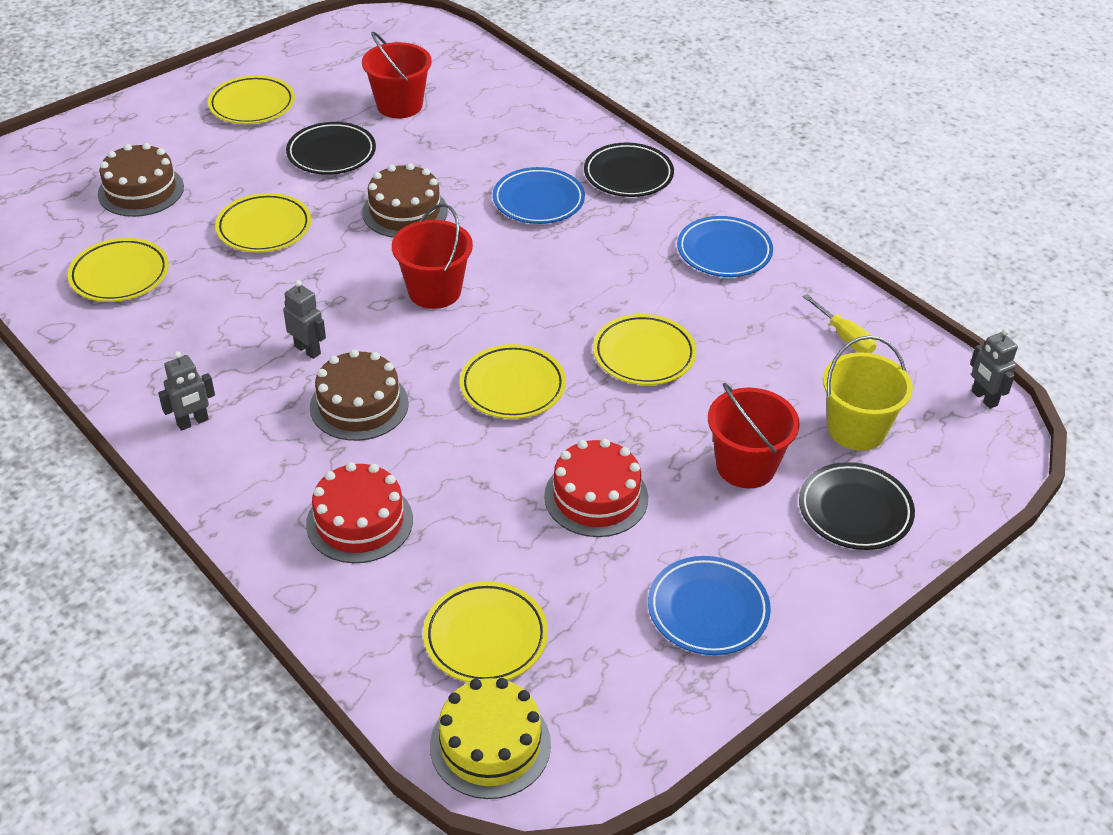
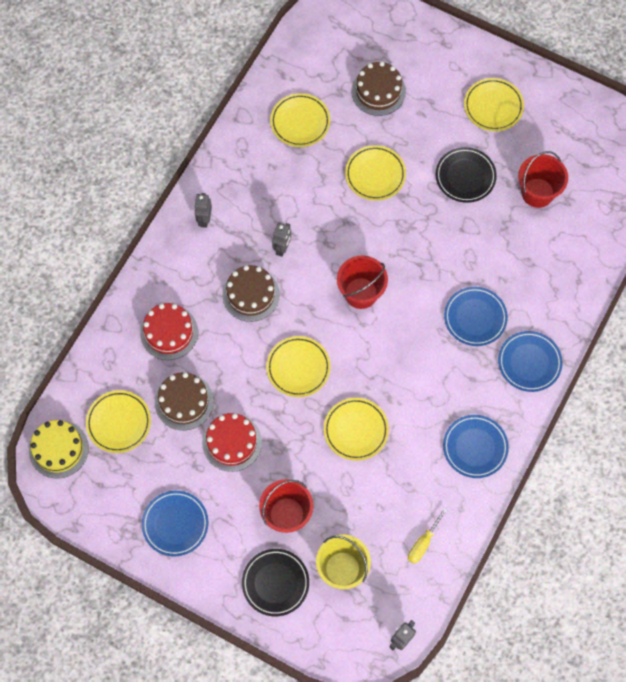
camera: 70 degrees right, 25 degrees up
grey robot [158,351,215,431] -> grey robot turned 60 degrees clockwise [194,193,212,228]
brown cake [362,163,448,238] -> brown cake moved to [155,372,214,430]
black plate [584,143,674,197] -> blue plate [498,331,562,392]

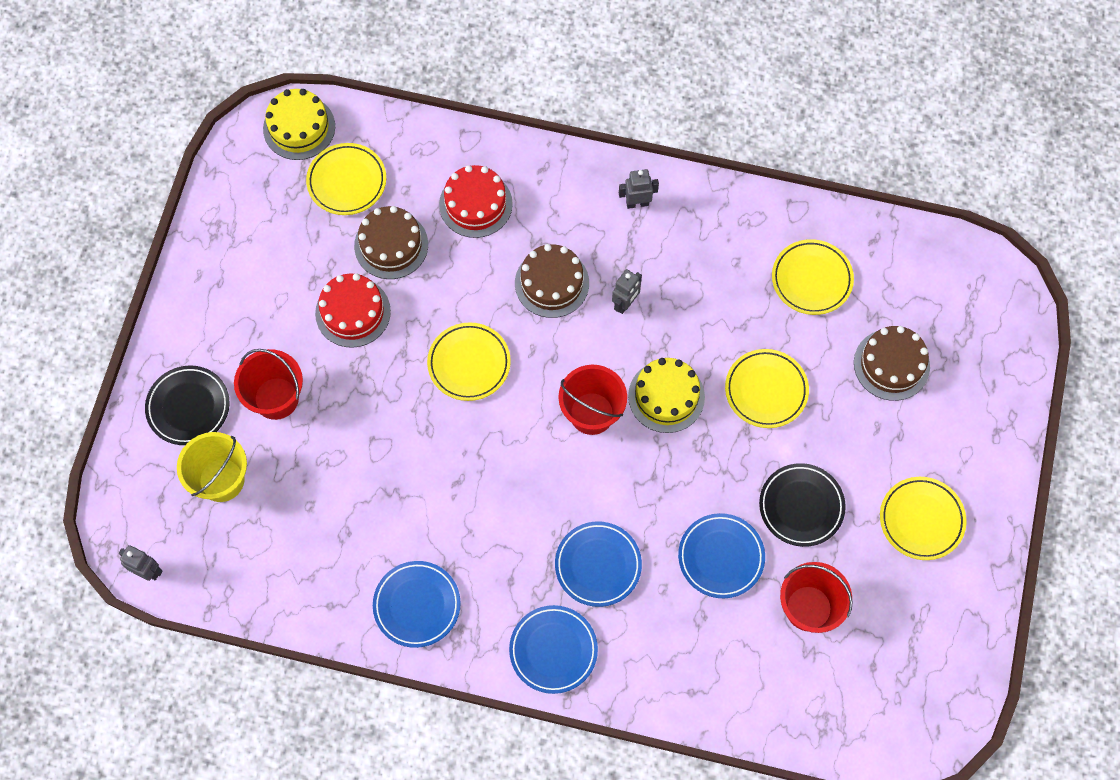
camera: 75 degrees right, 0 degrees up
blue plate [142,491,208,556] -> blue plate moved to [678,513,765,598]
grey robot [272,223,291,257] -> grey robot turned 60 degrees counterclockwise [612,269,642,314]
yellow plate [324,398,389,461] -> none
yellow screwdriver [408,507,448,564] -> none
none -> yellow cake [628,358,705,433]

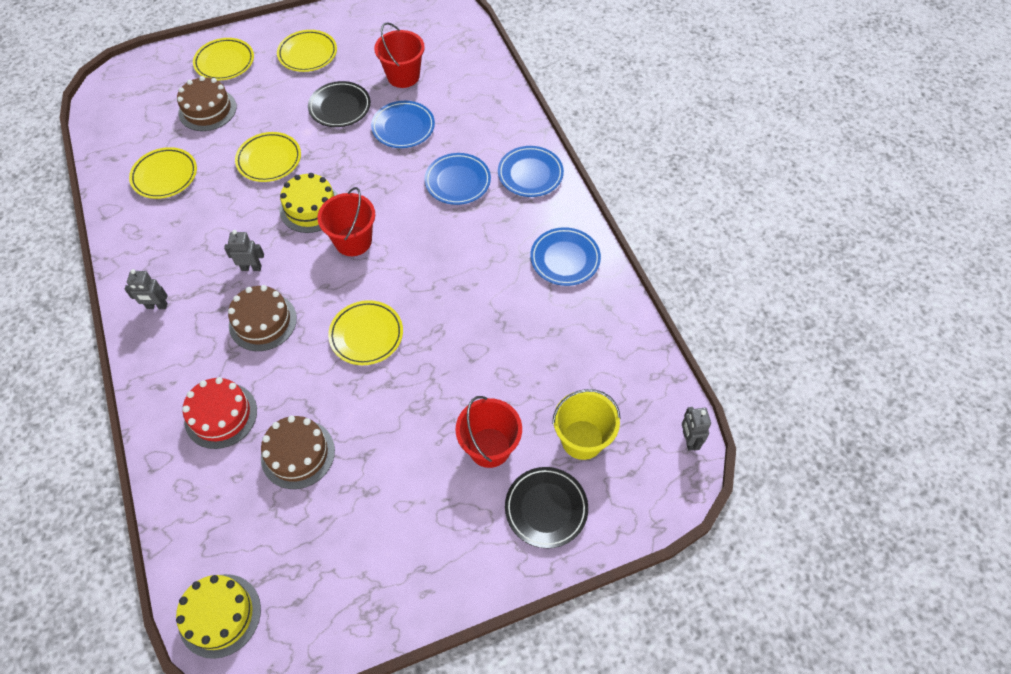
camera: 125 degrees left, 10 degrees down
yellow plate [306,143,386,215] -> yellow plate moved to [193,38,254,81]
red cake [315,273,391,348] -> none
grey robot [619,169,659,209] -> grey robot turned 45 degrees counterclockwise [125,269,168,309]

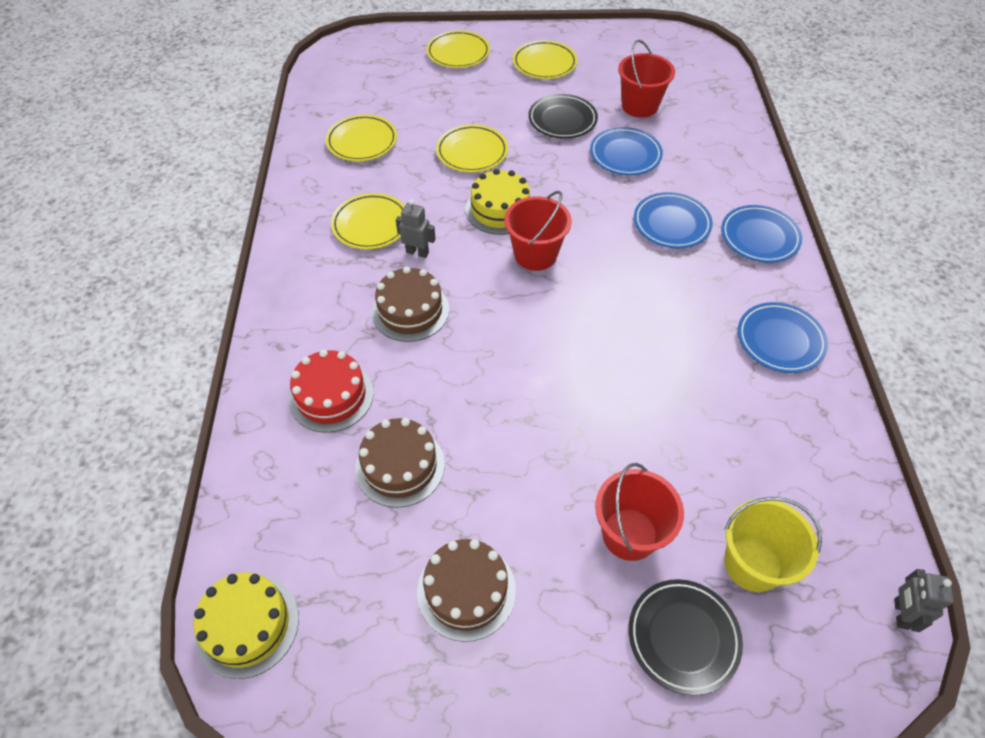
camera: 20 degrees right, 5 degrees down
grey robot [125,269,168,309] -> none
brown cake [177,76,237,131] -> brown cake moved to [417,539,516,642]
yellow plate [328,300,403,365] -> yellow plate moved to [331,193,405,249]

